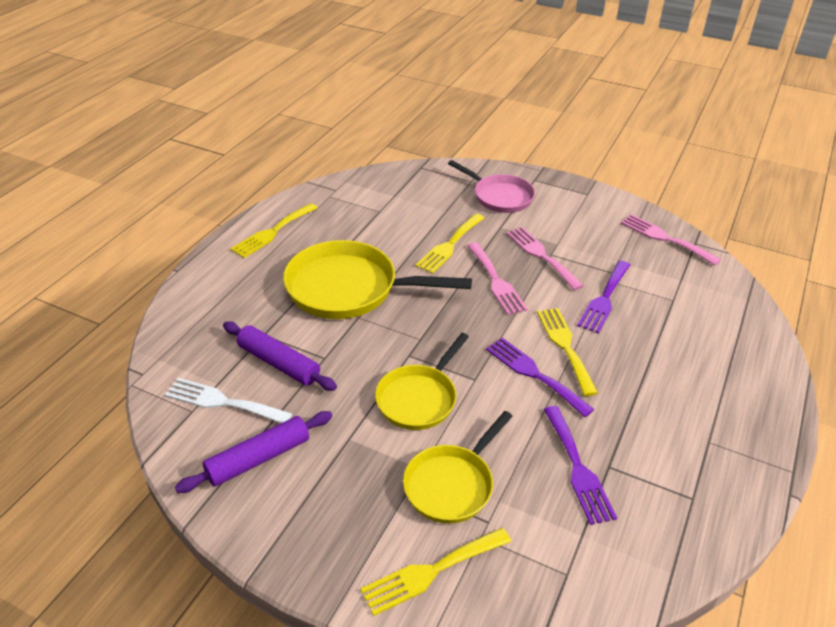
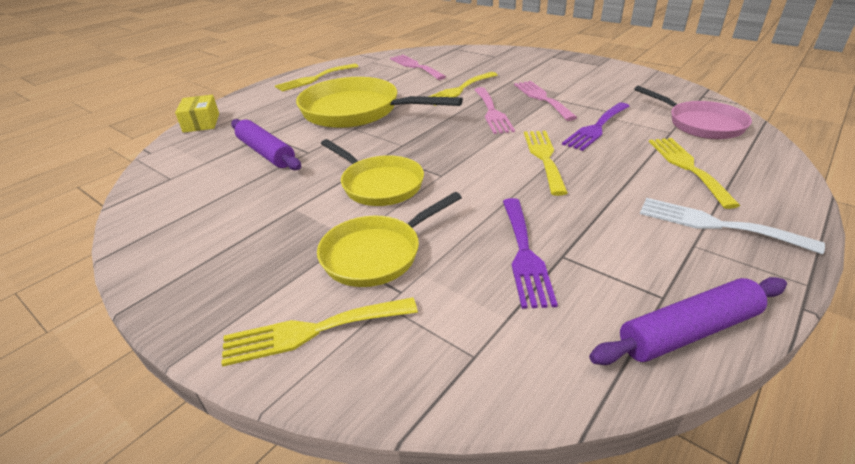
camera: 15 degrees right, 5 degrees down
white fork [165,378,293,423] -> white fork moved to [640,198,825,254]
purple rolling pin [175,411,332,493] -> purple rolling pin moved to [589,277,787,365]
yellow pan [375,333,469,430] -> yellow pan turned 90 degrees counterclockwise [321,139,424,206]
pink pan [448,160,535,213] -> pink pan moved to [634,86,752,139]
purple fork [486,338,594,417] -> none
pink fork [621,214,721,265] -> pink fork moved to [390,55,446,80]
none -> yellow box [175,95,219,133]
none -> yellow fork [649,138,740,209]

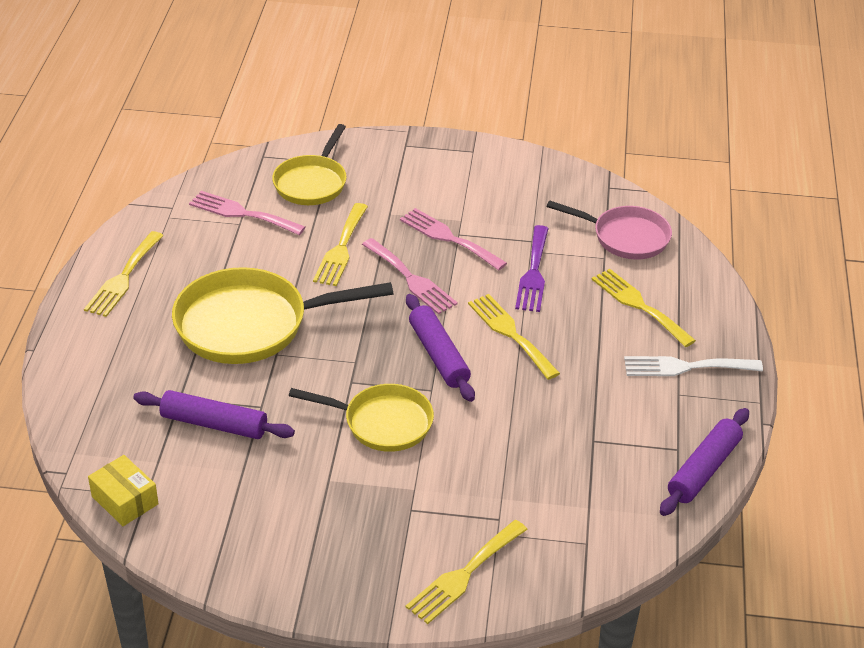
camera: 35 degrees left, 5 degrees up
yellow box [175,95,219,133] -> yellow box moved to [88,455,159,526]
yellow pan [317,192,462,287] -> yellow pan moved to [272,124,347,205]
purple fork [503,198,558,309] -> none
none -> purple rolling pin [406,294,475,402]

